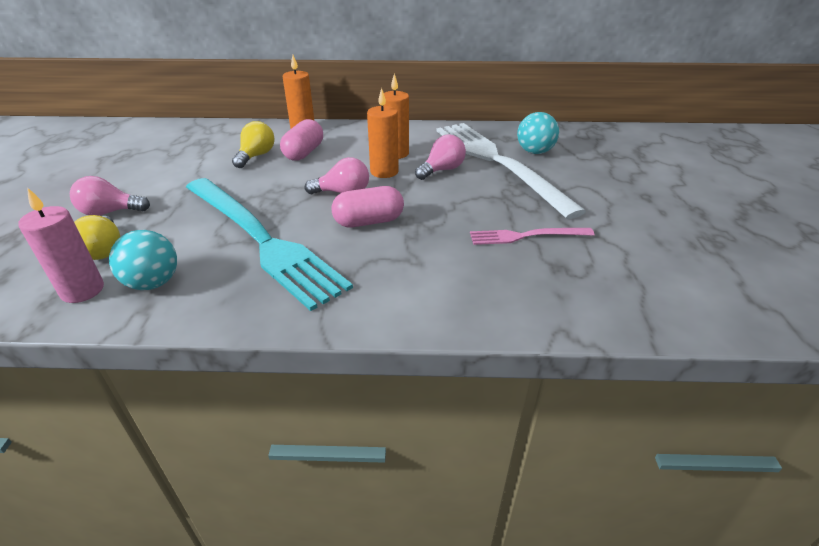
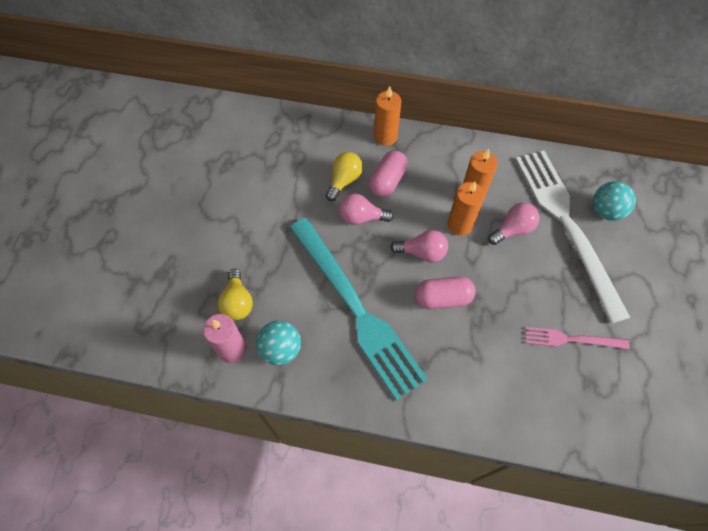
camera: 10 degrees right, 25 degrees up
pink light bulb [70,176,150,216] -> pink light bulb moved to [339,193,394,225]

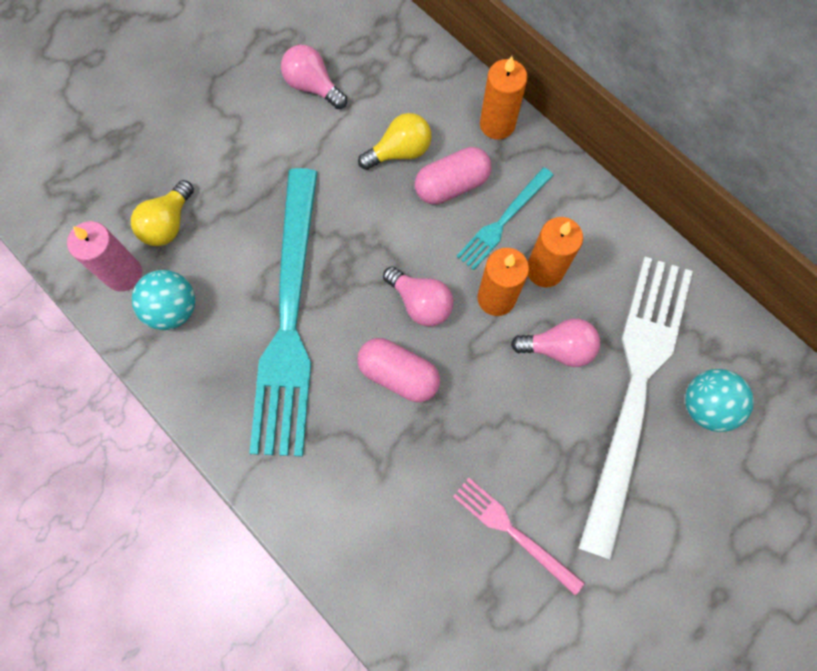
camera: 35 degrees right, 10 degrees up
pink light bulb [339,193,394,225] -> pink light bulb moved to [281,44,347,109]
none -> turquoise fork [456,167,553,270]

